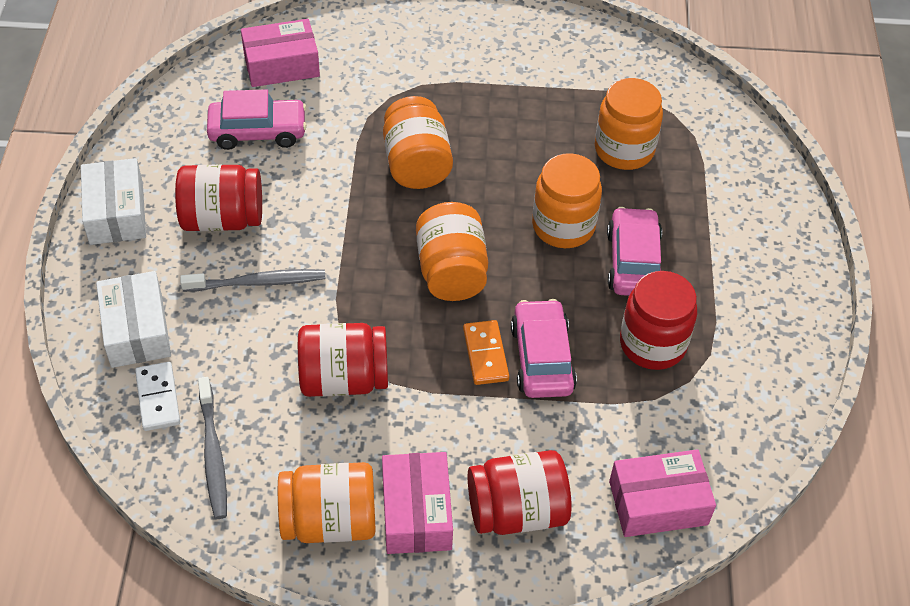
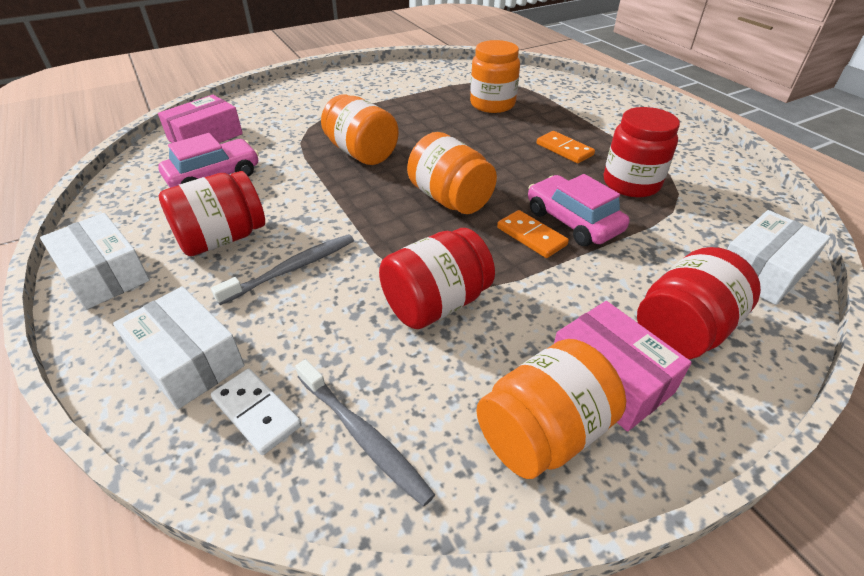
camera: 30 degrees left, 10 degrees down
orange jar [532,153,602,248] -> none
pink car [607,207,662,296] -> orange domino [537,131,595,163]
pink box [609,449,716,537] -> white box [727,210,830,305]

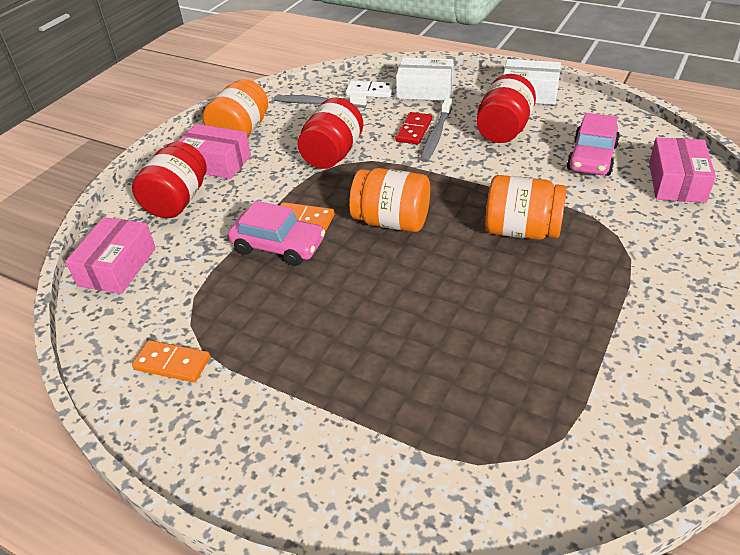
camera: 150 degrees right, 0 degrees up
orange jar [470,40,520,113] -> none
orange domino [537,131,595,163] -> orange domino moved to [132,340,210,382]
red jar [604,107,680,197] -> none
white box [727,210,830,305] -> pink box [65,217,156,294]
none -> red domino [396,112,432,144]

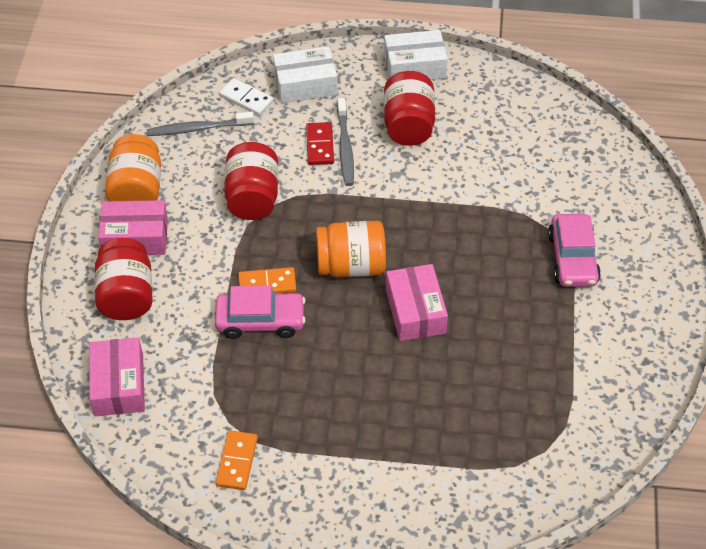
camera: 25 degrees left, 10 degrees up
orange domino [132,340,210,382] -> orange domino turned 75 degrees counterclockwise [216,430,258,490]
white domino [346,81,394,98] -> white domino turned 45 degrees clockwise [219,78,274,116]
orange jar [485,175,566,240] -> none
pink car [567,113,620,176] -> pink car moved to [548,214,601,287]
pink box [649,137,716,203] -> pink box moved to [386,264,448,341]

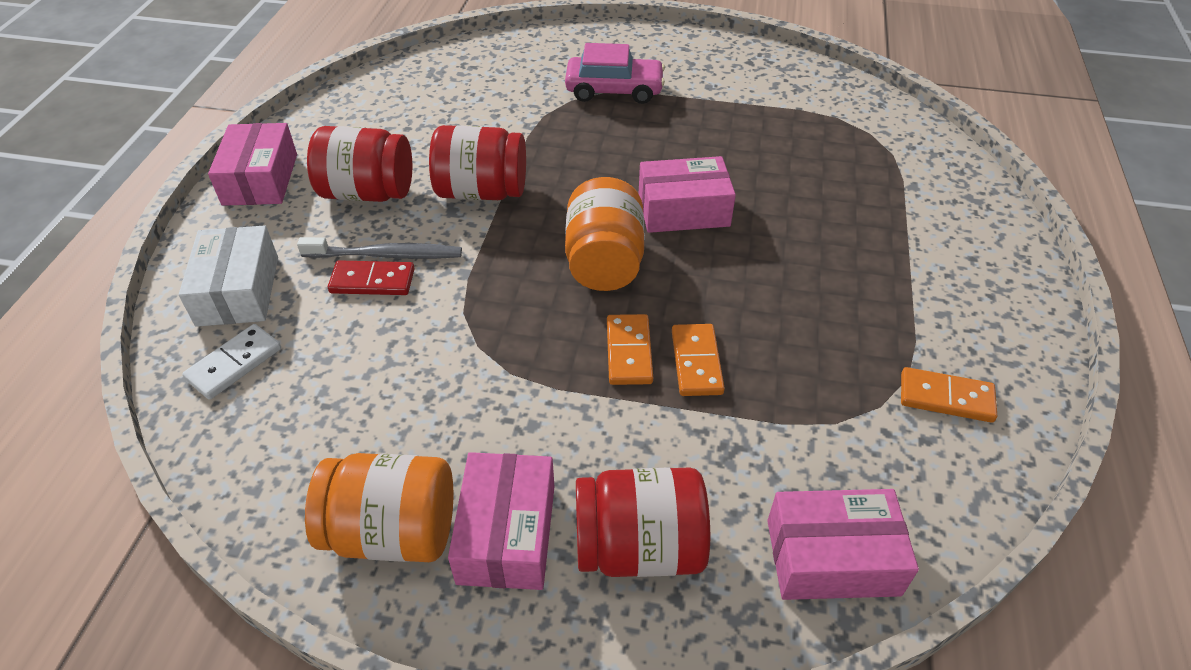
camera: 85 degrees left, 5 degrees down
grey toothbrush [147,112,254,136] -> none
pink car [215,286,306,339] -> orange domino [672,324,725,396]
red jar [224,142,278,220] -> red jar moved to [429,125,526,200]
white box [384,30,447,80] -> pink box [208,123,297,206]

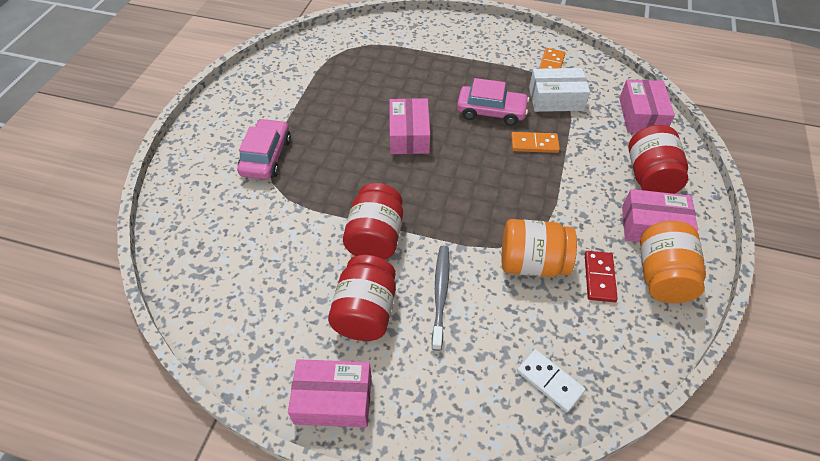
camera: 85 degrees left, 5 degrees up
white box [179,226,278,327] -> white box moved to [529,68,590,112]
red domino [328,260,415,295] -> red domino moved to [585,251,618,302]
orange jar [565,177,644,291] -> orange jar moved to [501,219,577,277]
orange domino [607,314,653,385] -> none
none -> pink car [457,78,529,126]

